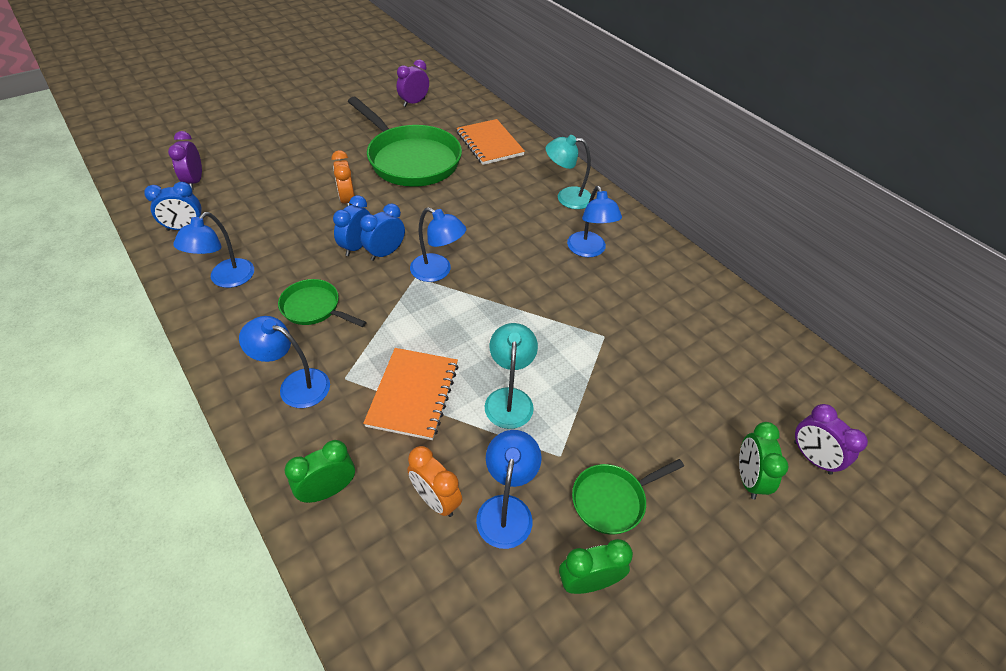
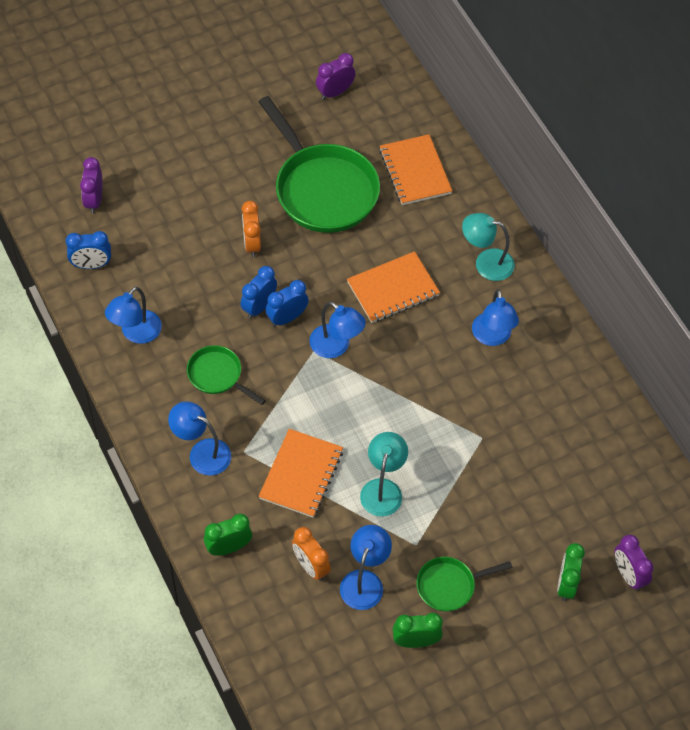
camera: 10 degrees right, 10 degrees up
none -> orange notebook [347,251,440,323]

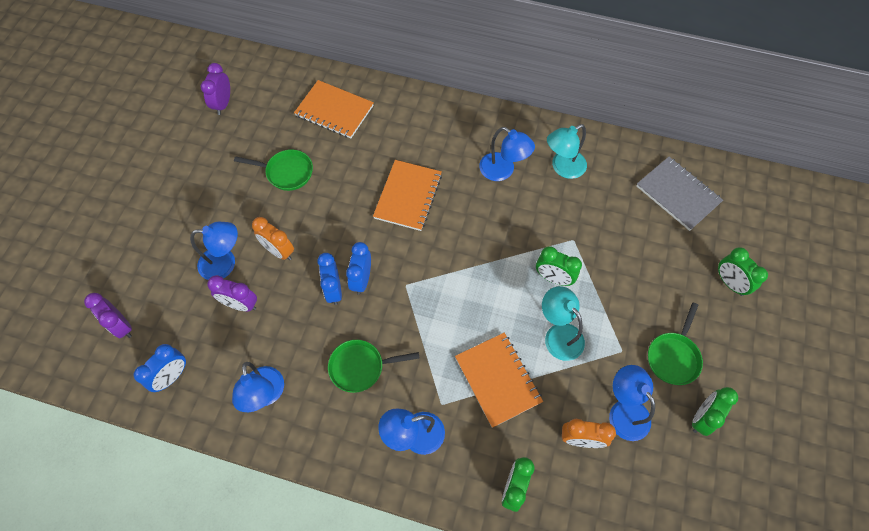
camera: 45 degrees left, 5 degrees up
green pan [259,96,380,233] -> green pan [234,149,313,191], size x0.49
blue lamp [309,302,366,358] -> blue lamp moved to [190,222,238,280]
turquoise lamp [462,213,515,281] -> turquoise lamp moved to [547,124,587,179]
purple clock [615,535,654,591] -> purple clock moved to [207,275,257,312]
none -> green clock [536,246,582,286]
none -> grey notebook [637,157,723,231]

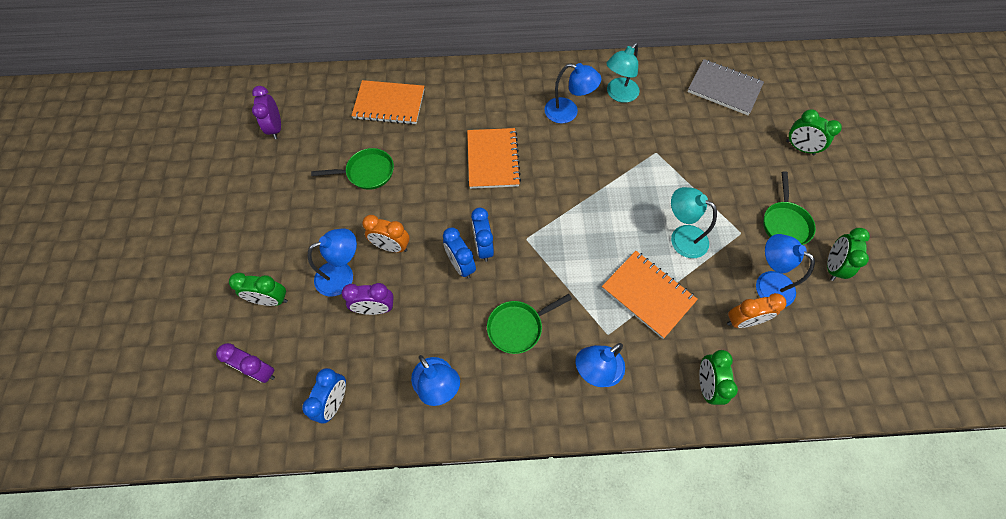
camera: 20 degrees left, 0 degrees up
green clock [536,246,582,286] -> green clock moved to [229,273,288,306]

